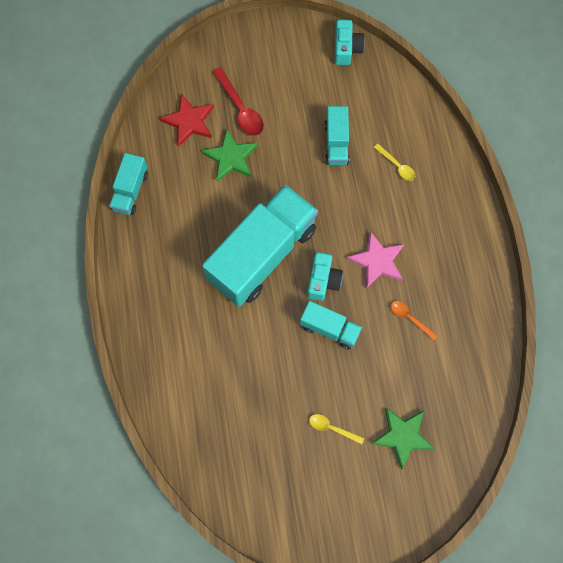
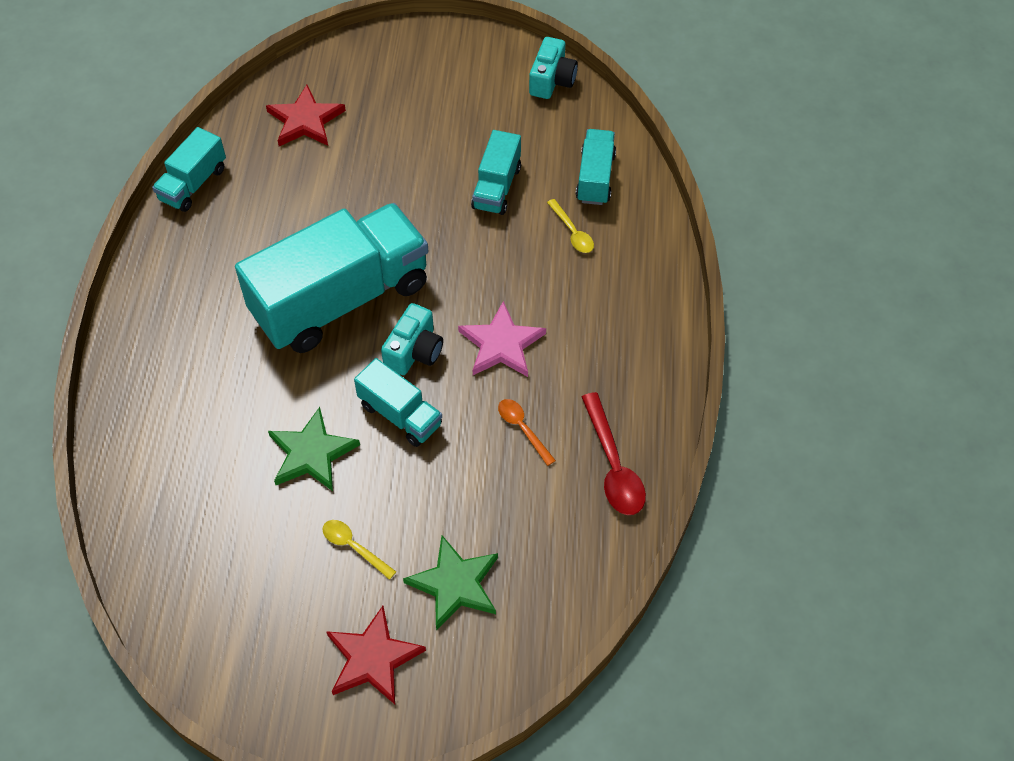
camera: 15 degrees right, 15 degrees down
green star [201,129,258,182] -> green star moved to [268,407,360,491]
red spoon [213,67,264,136] -> red spoon moved to [582,392,646,515]
none -> red star [326,606,426,704]
none -> turquoise truck [576,129,616,205]

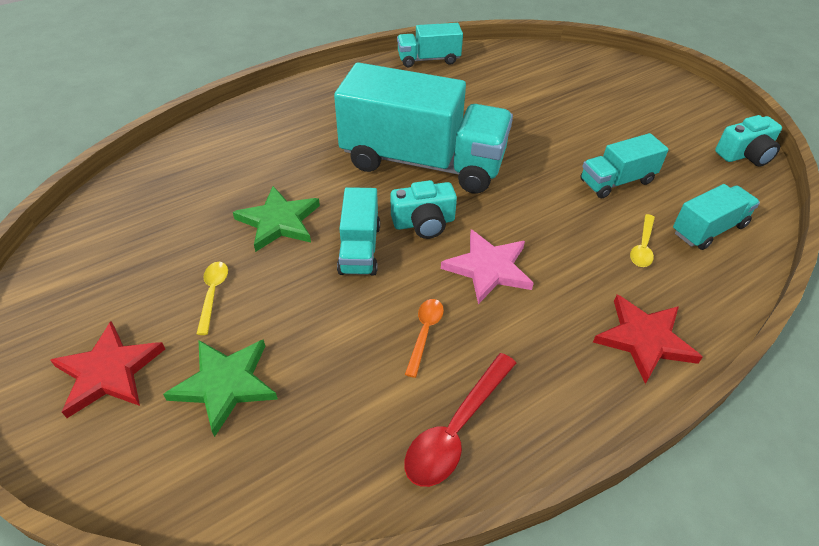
camera: 50 degrees right, 10 degrees down
red star [266,85,346,146] -> red star moved to [593,295,703,384]

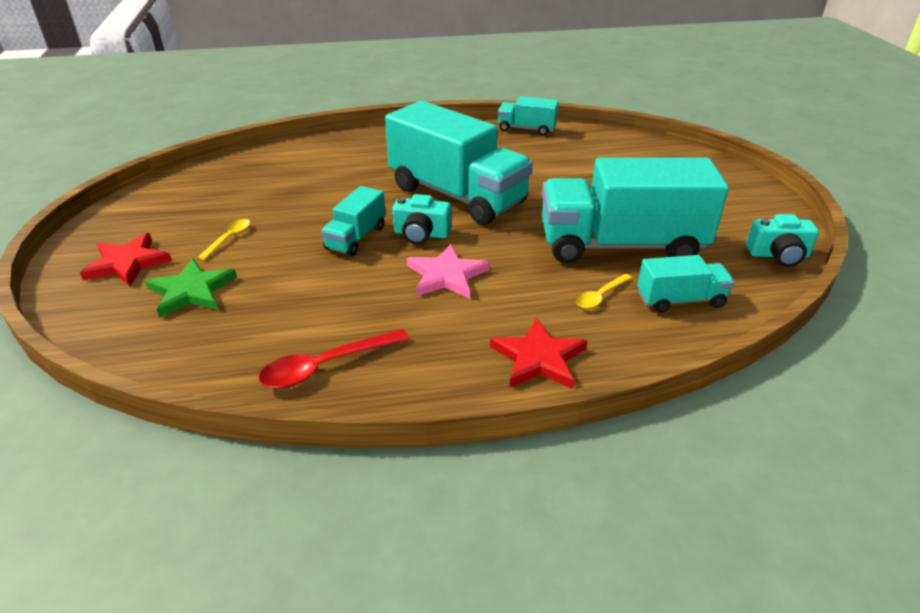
camera: 25 degrees right, 10 degrees down
green star [233,186,320,252] -> none
orange spoon [405,299,444,378] -> none
turquoise truck [581,133,669,199] -> turquoise truck [542,158,729,263], size x2.11

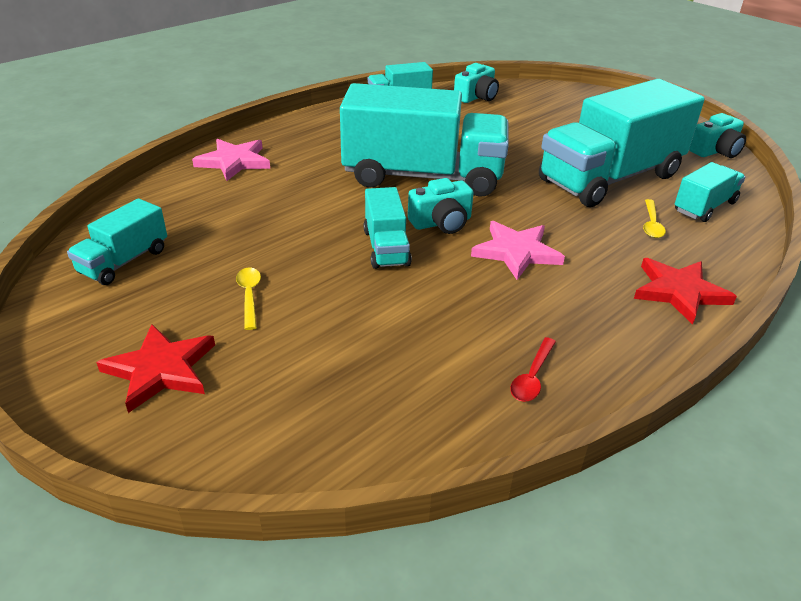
camera: 35 degrees left, 0 degrees up
green star [145,258,237,318] -> none
red spoon [259,329,409,388] -> red spoon [510,337,556,402], size x0.60
none -> turquoise truck [67,198,167,285]
none -> pink star [192,139,270,181]
none -> turquoise camera [454,63,499,103]

